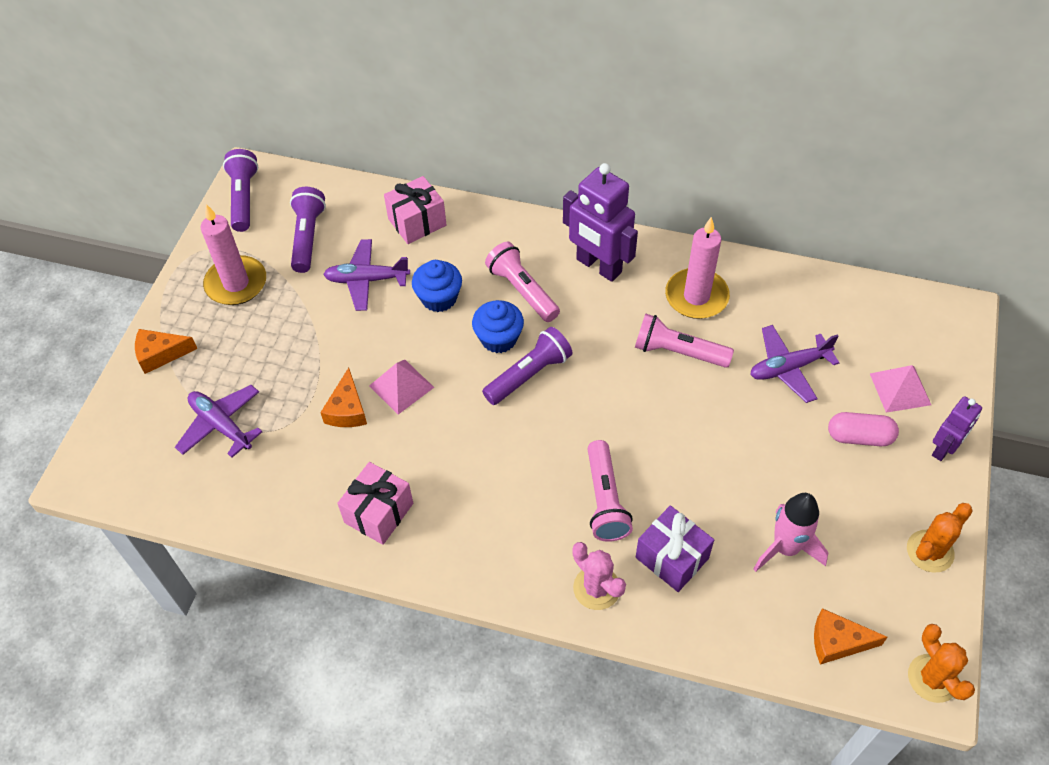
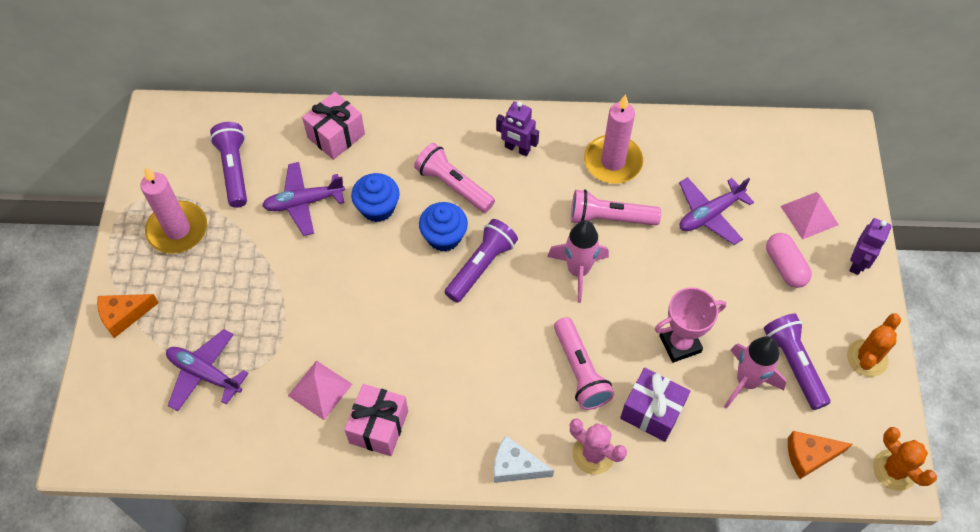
camera: 15 degrees left, 5 degrees up
purple flashlight [223,149,258,232] -> purple flashlight moved to [764,314,830,410]
orange cheese [320,368,367,427] -> none
pink pyramid [369,360,434,414] -> pink pyramid moved to [288,360,352,420]
purple robot [563,163,638,282] -> purple robot [496,101,539,156], size x0.57
pink capsule [828,412,899,446] -> pink capsule turned 75 degrees clockwise [766,233,812,288]
none -> white cheese [494,436,554,483]
none -> pink rocket [547,220,609,303]
none -> pink trophy [655,287,726,363]

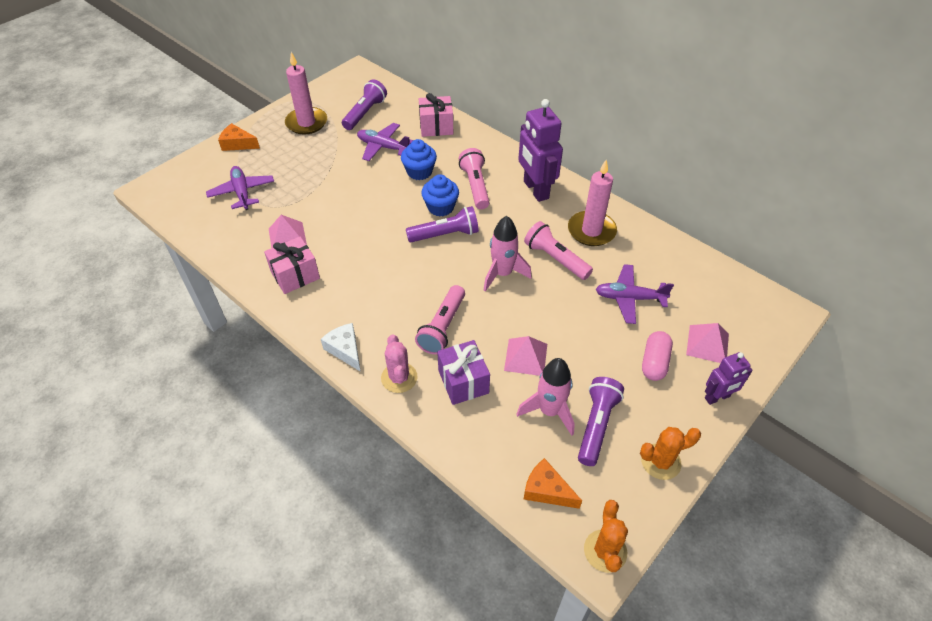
camera: 40 degrees right, 10 degrees down
purple robot [496,101,539,156] -> purple robot [518,99,563,202], size x1.75
pink trophy [655,287,726,363] -> pink pyramid [504,336,547,376]

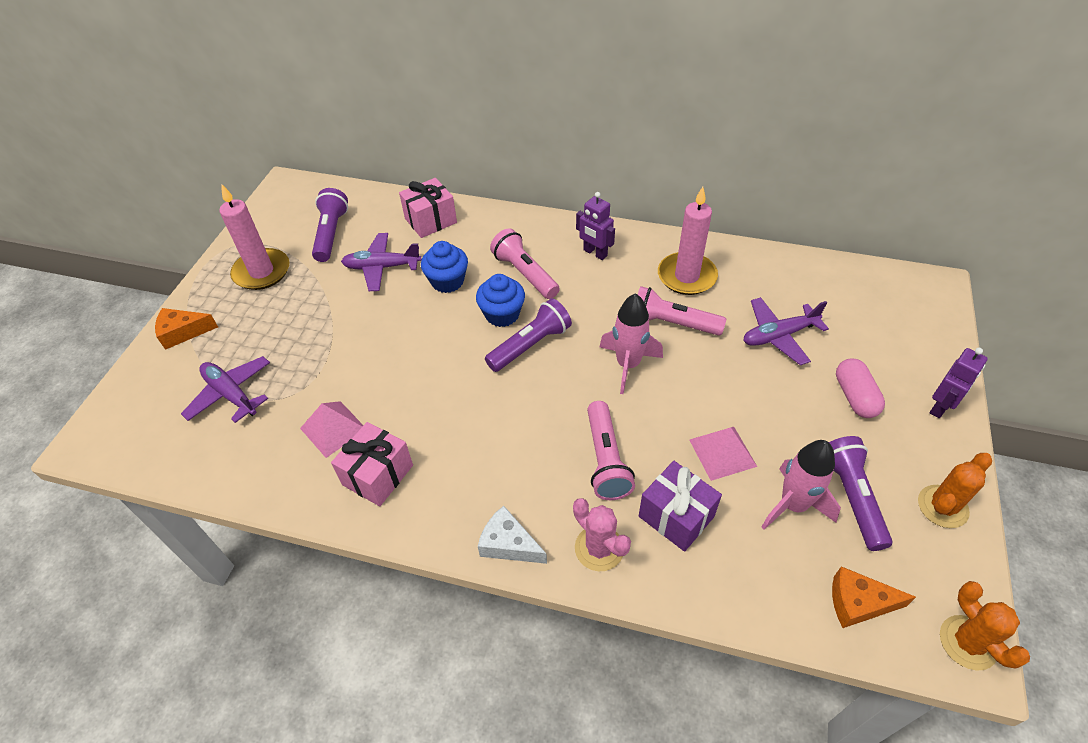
camera: 25 degrees left, 0 degrees up
purple robot [518,99,563,202] -> purple robot [576,192,615,260], size x0.57
pink pyramid [686,323,729,363] -> none

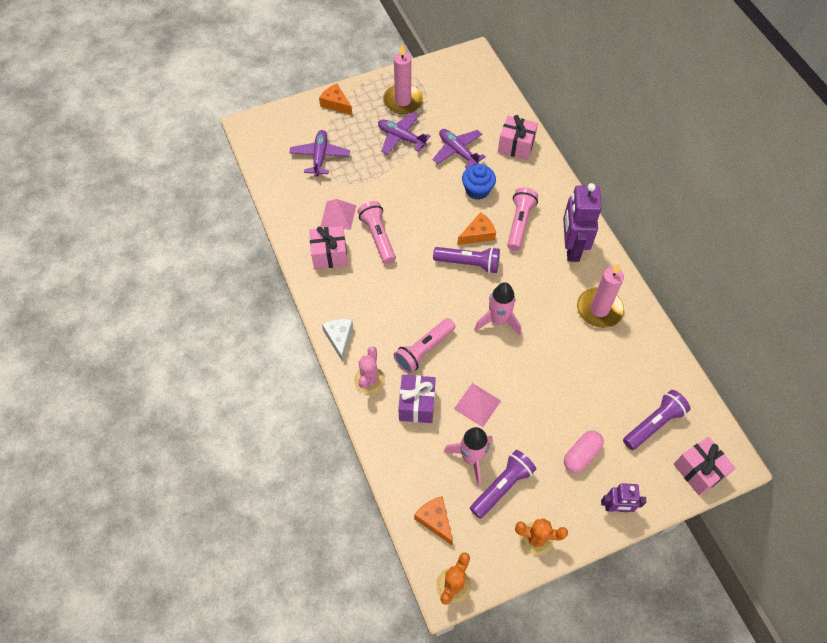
camera: 50 degrees right, 10 degrees up
purple flashlight [312,188,348,262] -> purple flashlight moved to [623,390,690,450]
blue cupcake [476,274,525,327] -> orange cheese [457,212,496,245]
purple robot [576,192,615,260] -> purple robot [563,183,602,262], size x1.75
pink flashlight [638,286,726,336] -> pink flashlight moved to [358,201,396,264]
purple plane [743,297,829,365] -> purple plane moved to [378,113,431,155]
none -> pink gift [674,437,735,496]

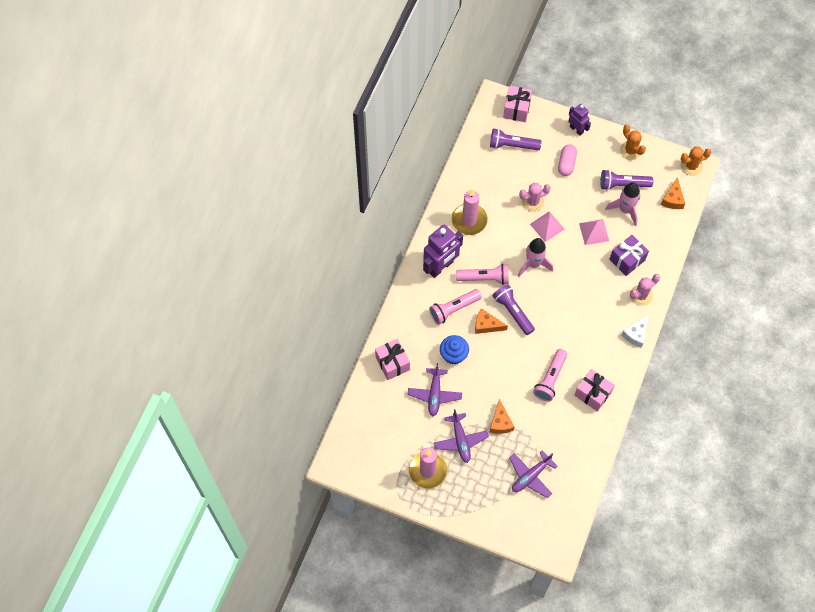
camera: 135 degrees left, 5 degrees up
orange cheese [319,84,352,115] -> orange cheese moved to [490,399,514,434]
pink pyramid [321,199,356,230] -> pink pyramid moved to [530,211,564,242]
pink flashlight [394,318,456,374] -> pink flashlight moved to [456,263,509,285]
pink capsule [564,431,604,473] -> pink capsule turned 75 degrees counterclockwise [558,144,577,176]
none -> pink cactus [519,183,551,212]

